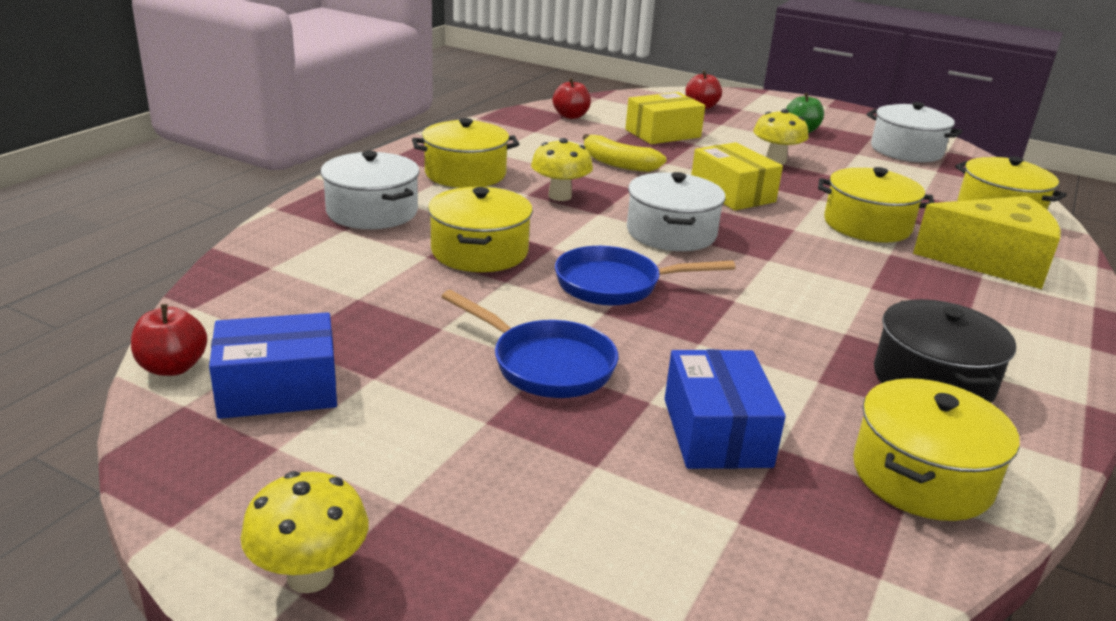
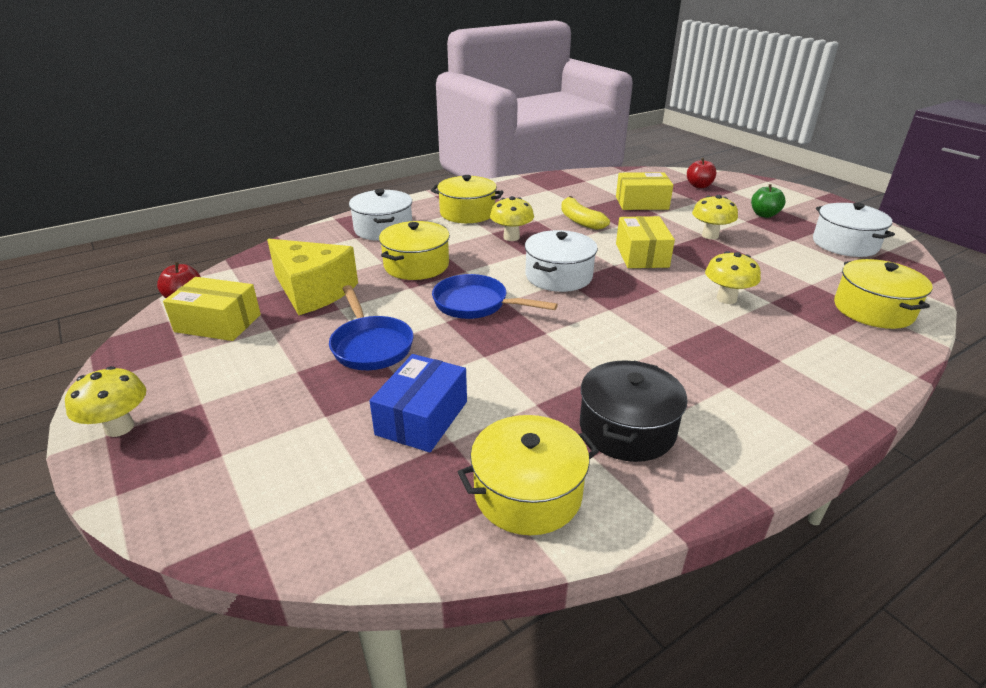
camera: 30 degrees right, 5 degrees up
blue box [209,312,337,419] -> yellow box [163,277,261,341]
red apple [553,78,591,119] -> none
yellow pot [818,167,934,242] -> yellow mushroom [705,251,761,304]
yellow cheese [913,196,1061,289] -> yellow cheese moved to [267,239,358,315]

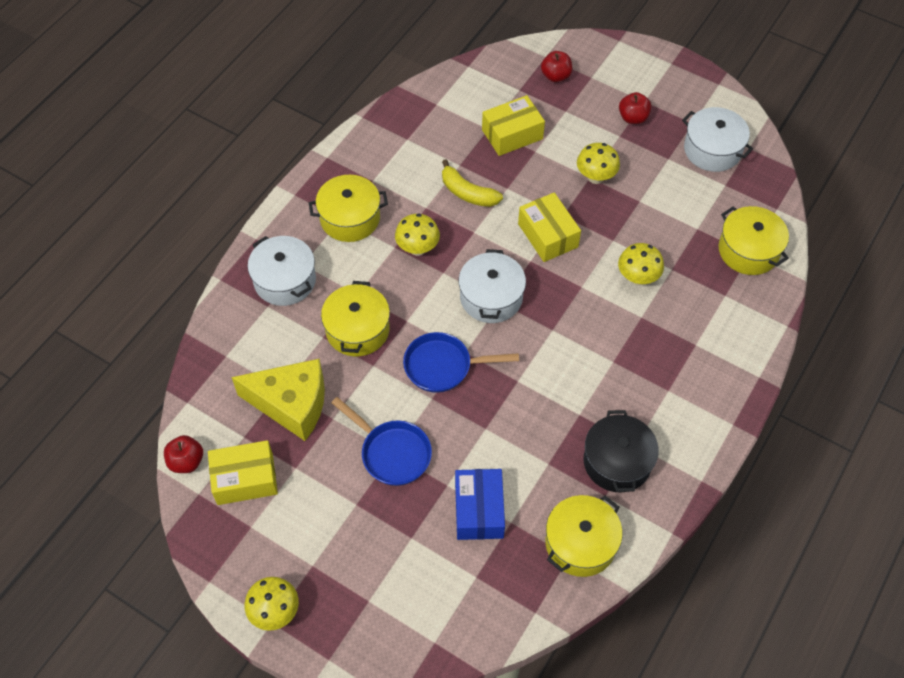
camera: 25 degrees left, 25 degrees up
green apple [751,184,786,218] -> red apple [619,92,652,124]

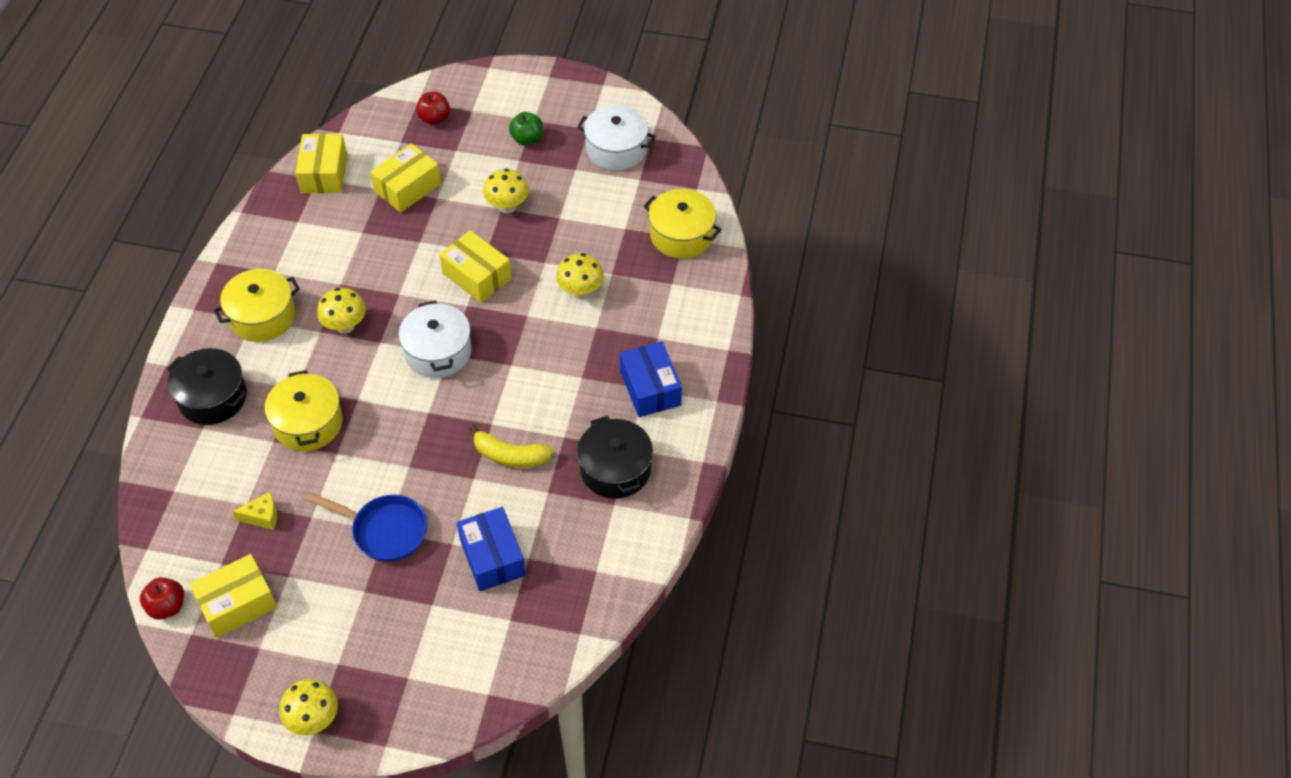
camera: 20 degrees left, 5 degrees down
yellow cheese [231,359,325,441] -> yellow cheese [232,492,277,530], size x0.43
white pot [248,236,316,306] -> black pot [167,348,247,425]
blue pan [403,332,519,393] -> none
yellow banana [442,159,503,207] -> yellow banana moved to [469,424,554,468]
yellow pot [546,495,623,577] -> none
red apple [619,92,652,124] -> green apple [509,112,543,146]
none -> yellow box [295,133,347,193]
none -> blue box [620,341,682,417]

